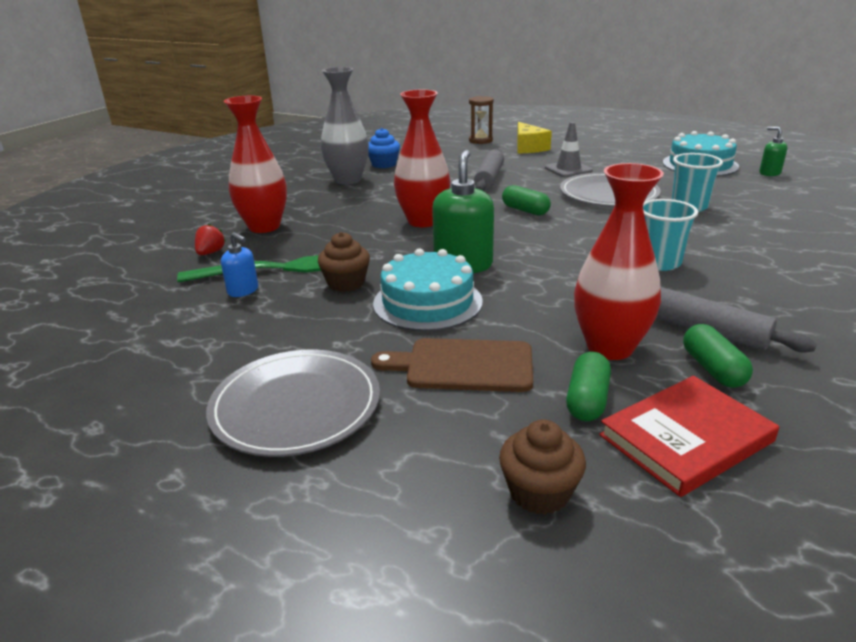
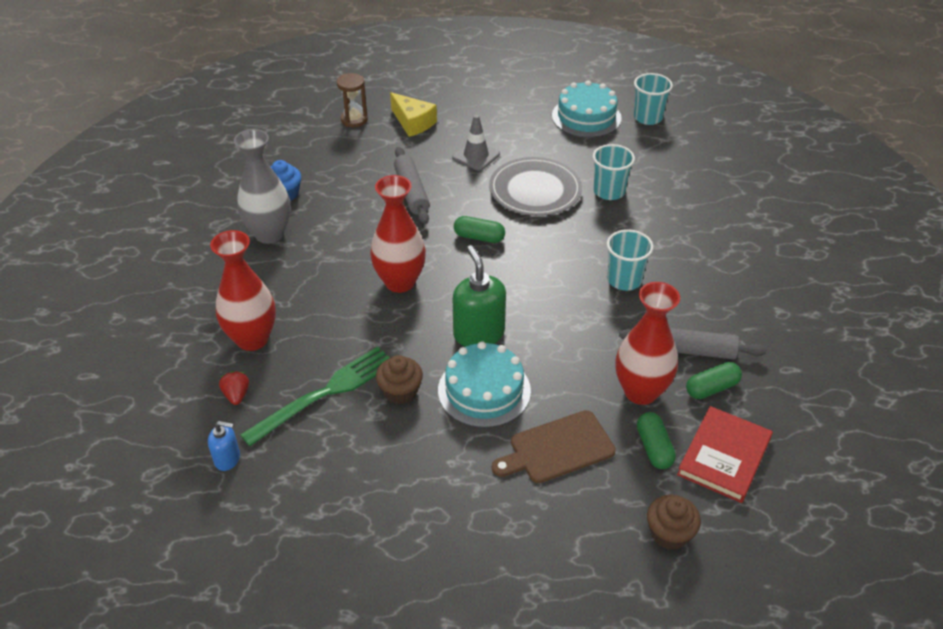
camera: 30 degrees left, 15 degrees up
grey plate [206,349,380,457] -> none
blue soap dispenser [221,232,258,297] -> blue soap dispenser moved to [208,421,240,471]
green capsule [683,324,753,388] -> green capsule turned 75 degrees counterclockwise [686,362,742,399]
green soap dispenser [759,127,788,176] -> turquoise cup [634,73,673,125]

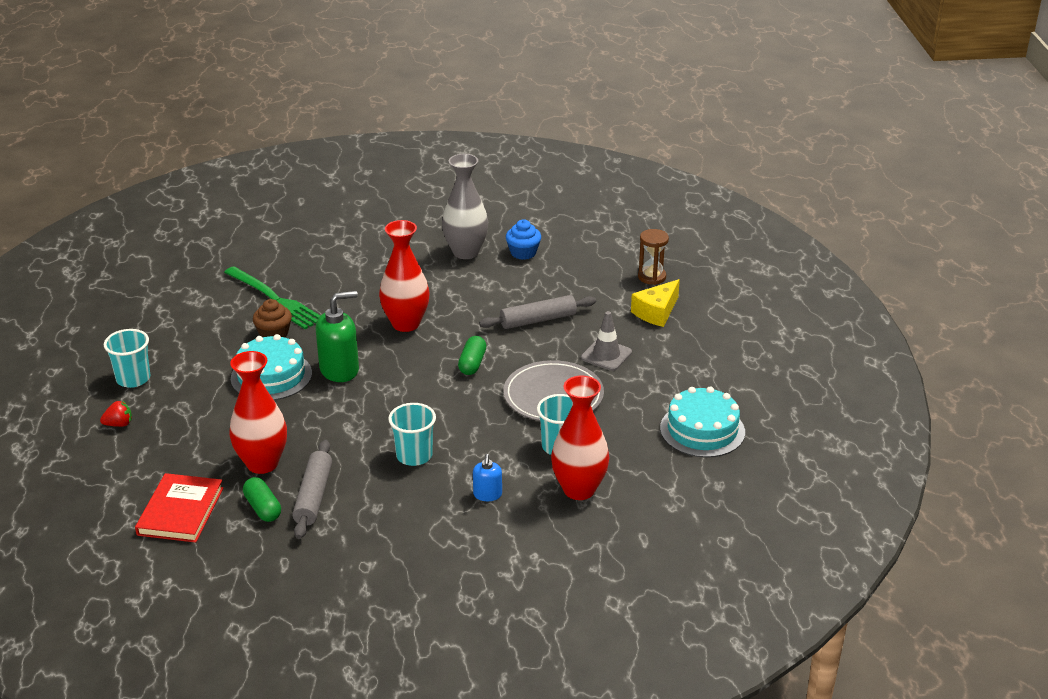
camera: 85 degrees right, 10 degrees down
blue soap dispenser [208,421,240,471] -> blue soap dispenser moved to [473,454,502,501]
red vase [210,230,276,351] -> red vase moved to [551,375,610,500]
red strawberry [219,371,249,405] -> red strawberry moved to [100,401,132,427]
brown cutting board [492,410,616,483] -> none
turquoise cup [634,73,673,125] -> turquoise cup moved to [104,329,150,388]
green capsule [637,412,676,469] -> none
brown cupcake [647,495,701,550] -> none
red book [677,406,773,503] -> red book turned 75 degrees clockwise [135,473,223,543]

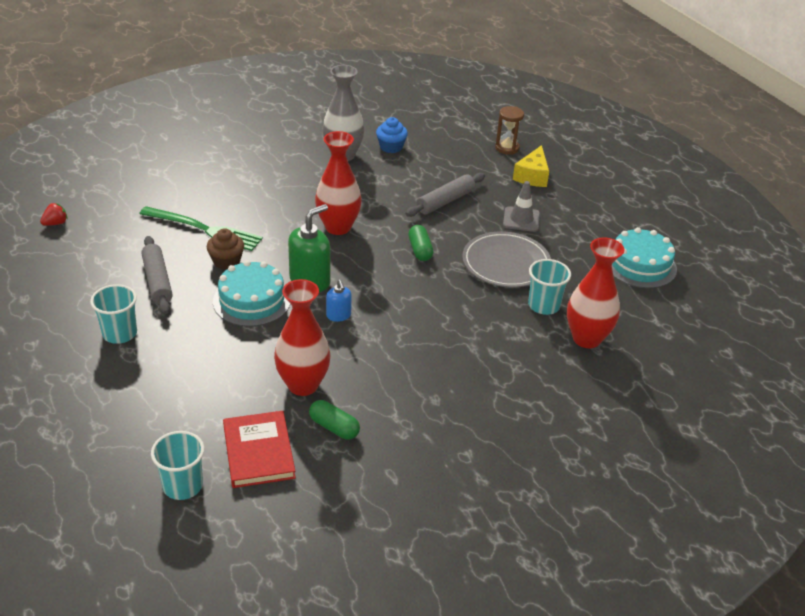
camera: 25 degrees left, 5 degrees up
red strawberry [100,401,132,427] -> red strawberry moved to [40,203,67,226]
grey rolling pin [292,440,332,539] -> grey rolling pin moved to [141,236,173,314]
turquoise cup [388,403,436,466] -> turquoise cup moved to [151,431,204,500]
blue soap dispenser [473,454,502,501] -> blue soap dispenser moved to [326,280,352,322]

